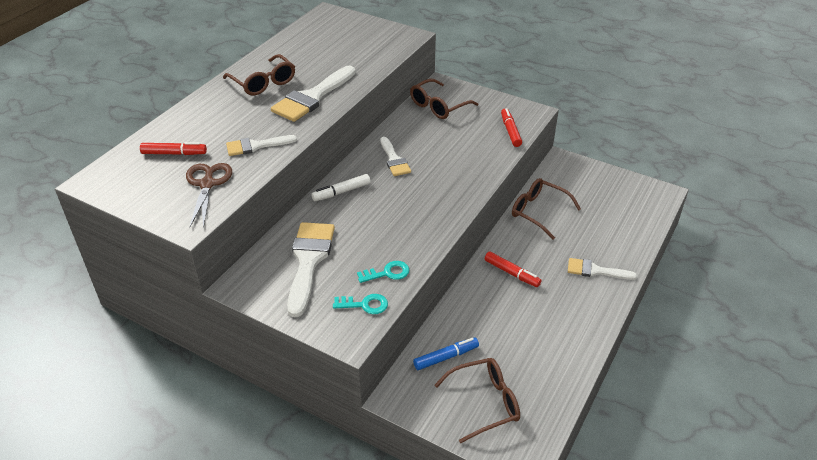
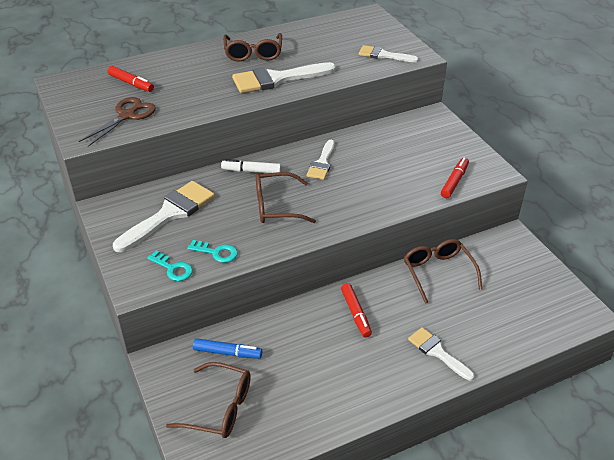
camera: 35 degrees right, 0 degrees up
white brush [226,135,297,156] -> white brush moved to [359,45,419,62]
brown glasses [410,79,478,119] -> brown glasses moved to [256,172,316,223]

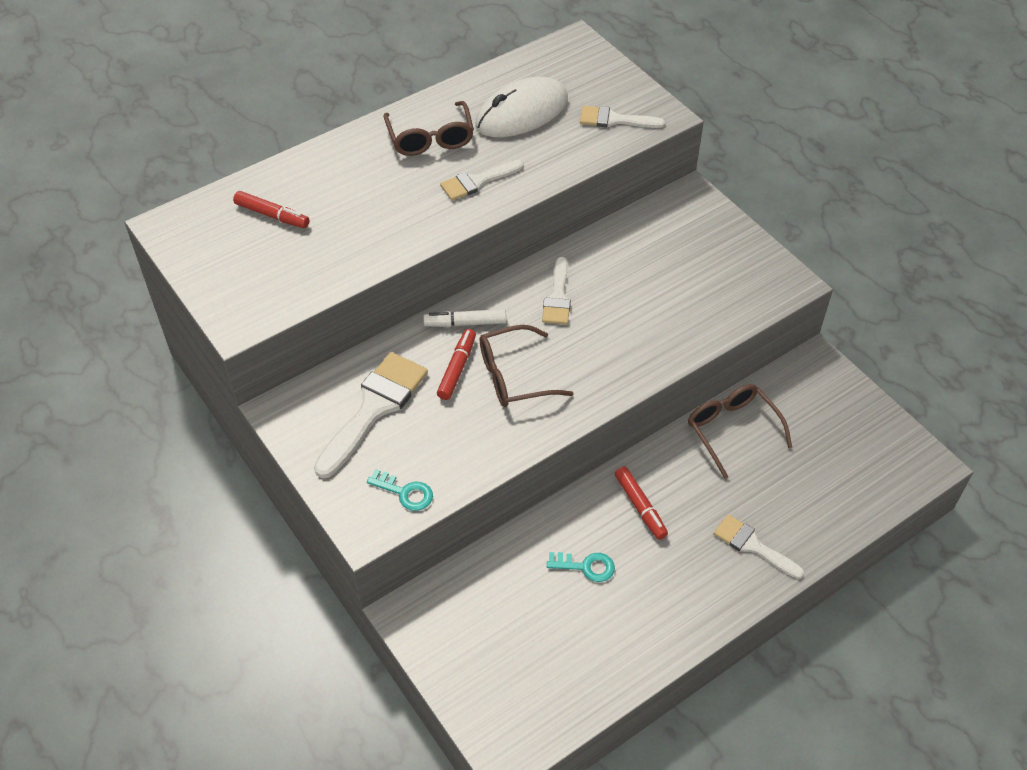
camera: 10 degrees left, 10 degrees up
brown scissors [79,97,156,147] -> none
brown glasses [166,362,251,438] -> none
turquoise key [187,240,238,263] -> turquoise key moved to [547,552,615,582]
blue marker [193,338,262,359] -> none
white brush [232,62,336,93] -> white brush [440,160,524,200], size x0.59
red marker [441,157,469,198] -> red marker moved to [437,329,476,400]
none -> white mouse [475,77,568,137]

